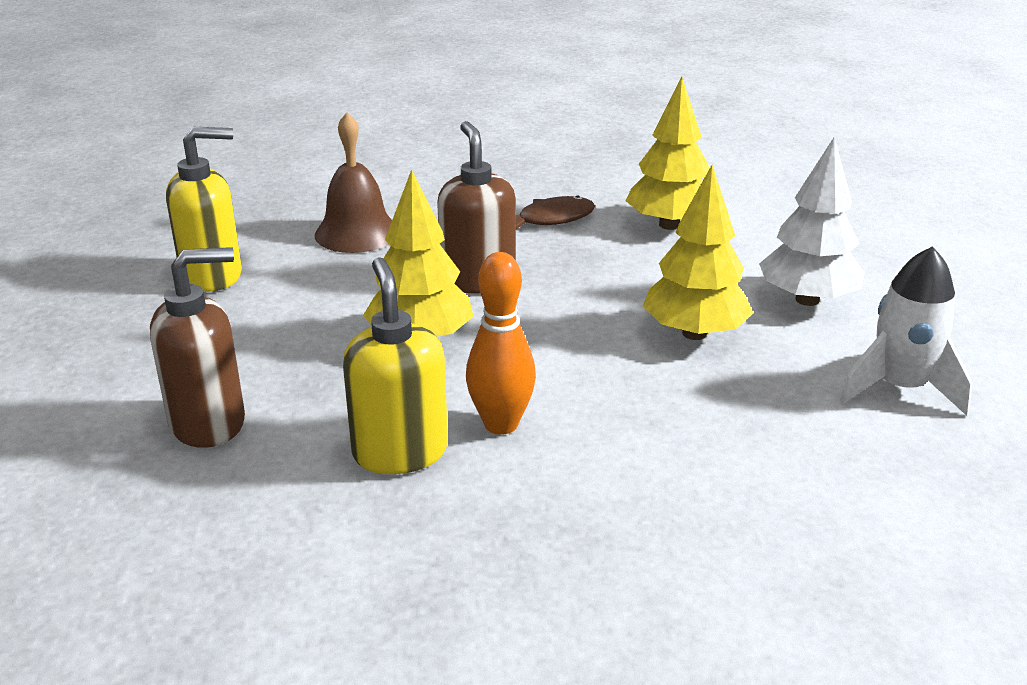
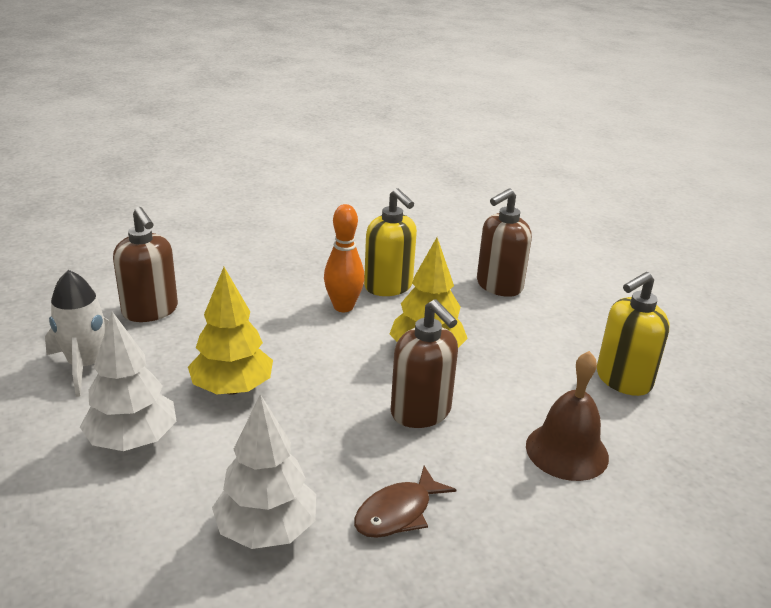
camera: 160 degrees right, 0 degrees up
yellow tree [626,77,709,230] -> white tree [212,394,316,549]
none -> brown soap dispenser [113,207,178,322]

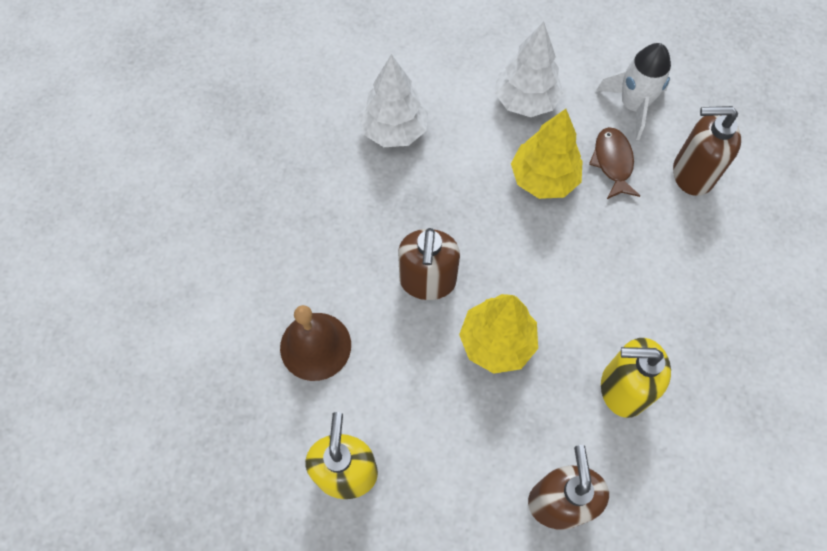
camera: 130 degrees right, 35 degrees up
orange bowling pin [324,204,365,312] -> none
brown fish [354,466,456,538] -> brown fish moved to [589,127,640,199]
brown soap dispenser [391,299,458,428] -> brown soap dispenser turned 90 degrees counterclockwise [398,228,460,300]

